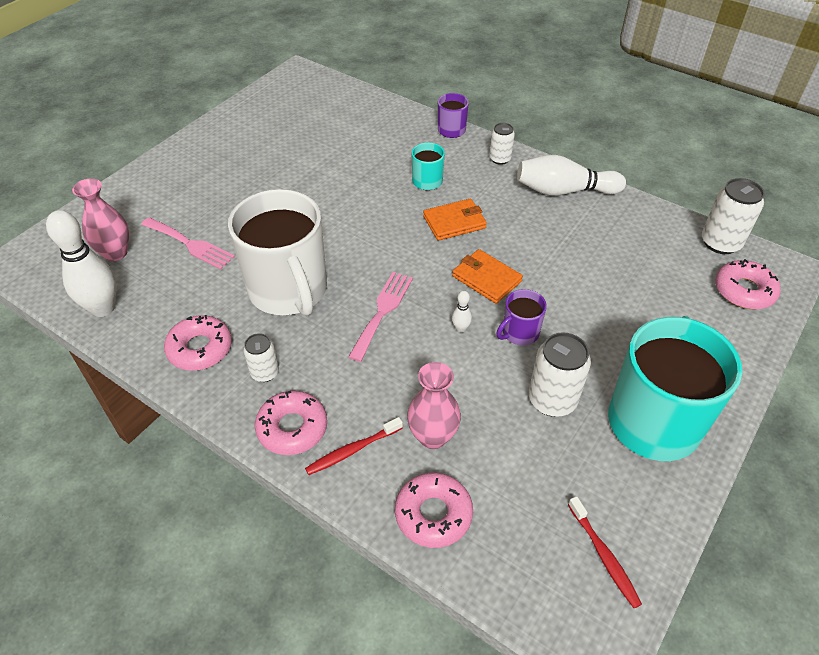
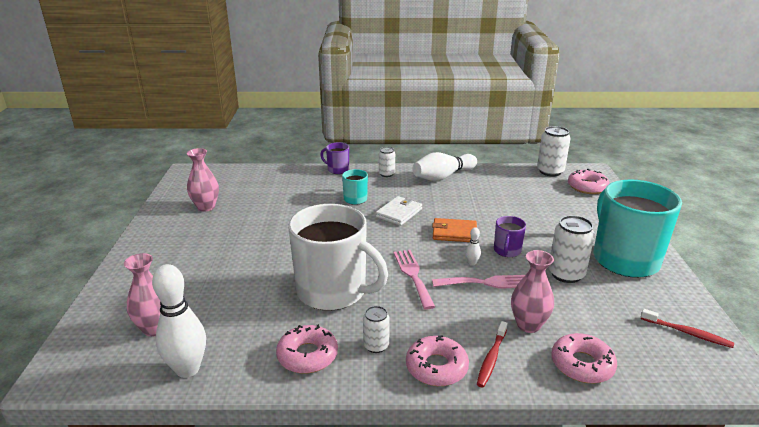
camera: 35 degrees left, 20 degrees down
pink fork [141,217,235,270] -> pink fork moved to [432,275,525,289]
orange wallet [423,199,487,241] -> white wallet [376,196,422,226]
none -> pink vase [187,148,219,212]

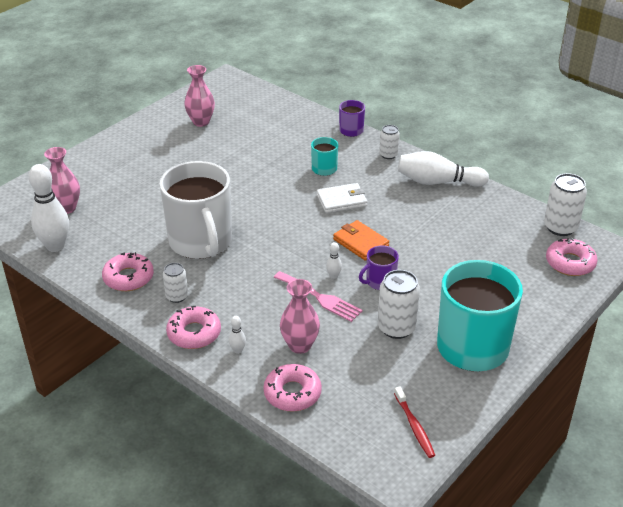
camera: 40 degrees right, 10 degrees up
pink fork [394,250,435,310] -> none
red toothbrush [477,321,508,388] -> white bowling pin [229,316,246,354]

